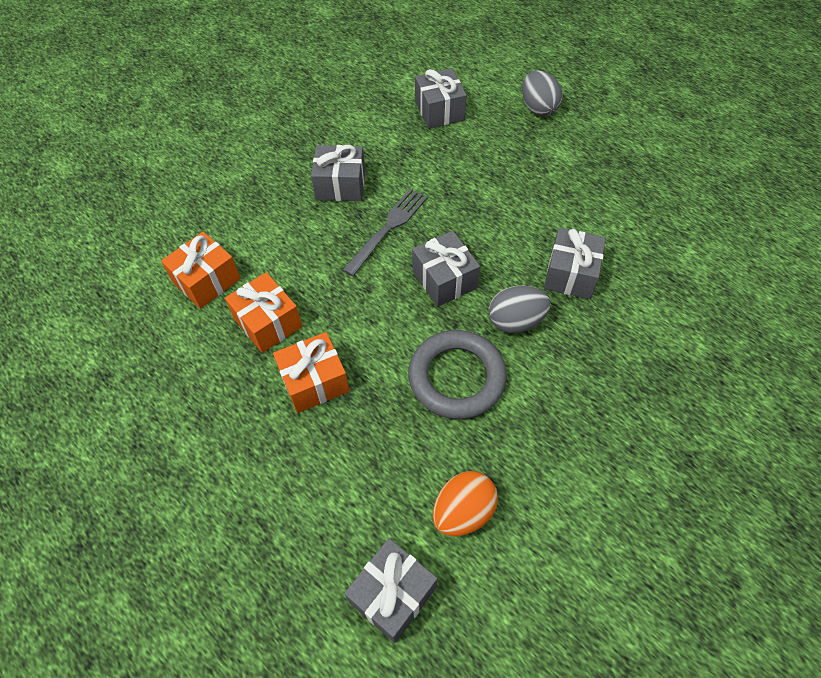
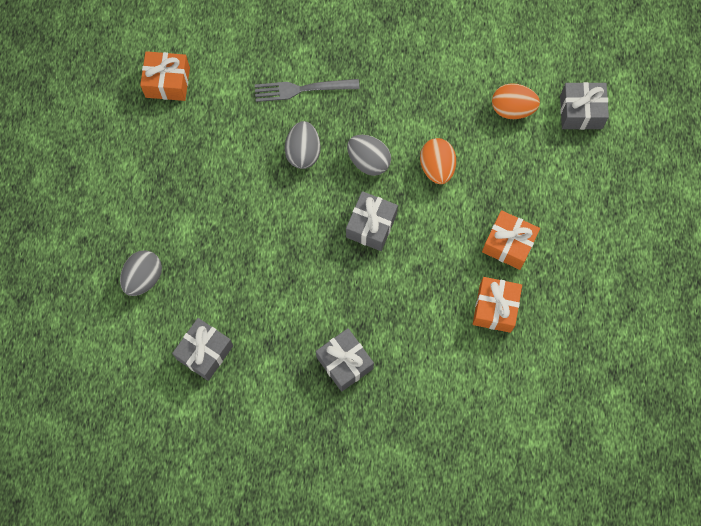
camera: 130 degrees left, 15 degrees up
orange gift [161,232,241,309] -> orange gift moved to [140,51,190,101]
grey fork [343,189,428,276] -> grey fork moved to [255,79,359,102]
grey ring [408,330,507,419] -> orange egg [420,138,456,184]
grey gift [544,228,606,299] -> grey egg [285,121,321,169]

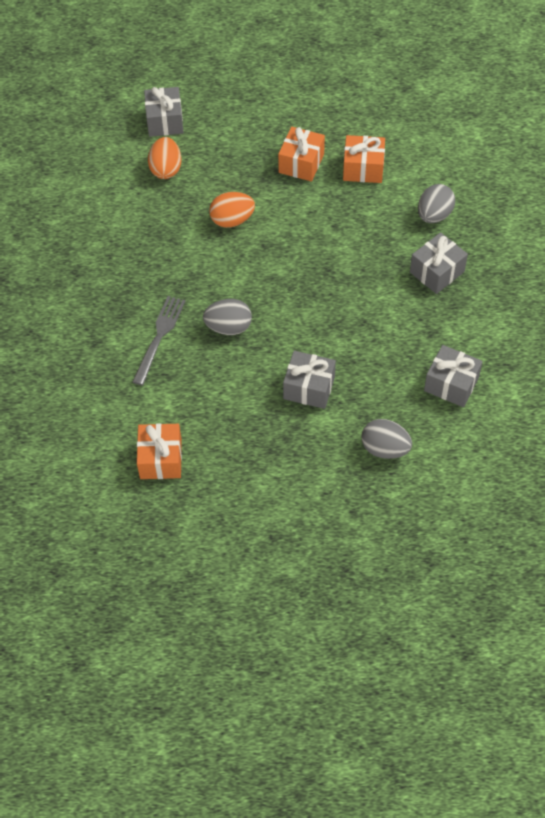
camera: 95 degrees left, 15 degrees down
grey fork [255,79,359,102] -> grey fork turned 150 degrees counterclockwise [132,296,185,386]
grey gift [346,191,398,251] -> grey gift moved to [283,351,336,409]
grey egg [347,135,391,176] -> grey egg moved to [418,184,455,223]

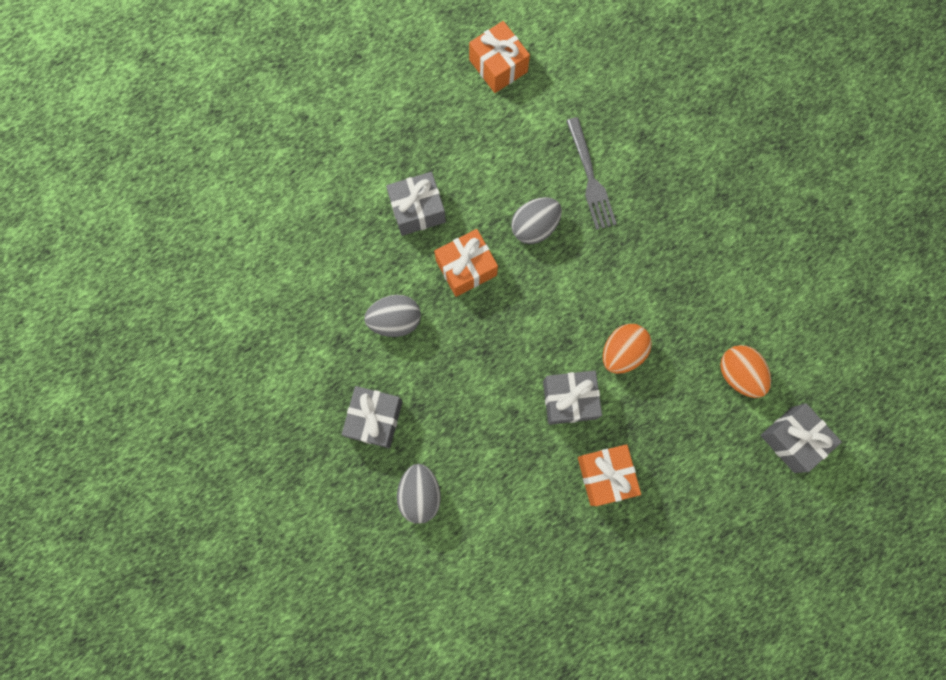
camera: 145 degrees right, 20 degrees up
orange gift [343,135,385,183] -> orange gift moved to [434,229,498,297]
grey egg [361,419,412,459] -> grey egg moved to [364,295,421,337]
grey gift [424,345,483,407] -> grey gift moved to [543,370,602,425]

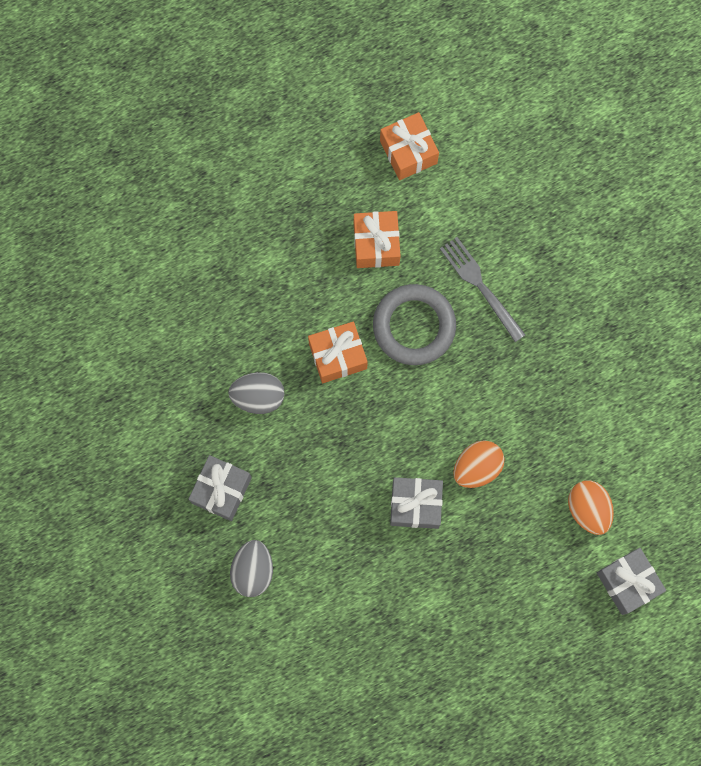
camera: 10 degrees right, 0 degrees up
grey gift [386,172,446,236] -> none
grey egg [511,197,562,244] -> grey ring [373,284,456,365]
grey fork [566,117,617,230] -> grey fork turned 150 degrees clockwise [440,237,525,342]
orange gift [578,444,641,506] -> orange gift moved to [354,211,401,268]

